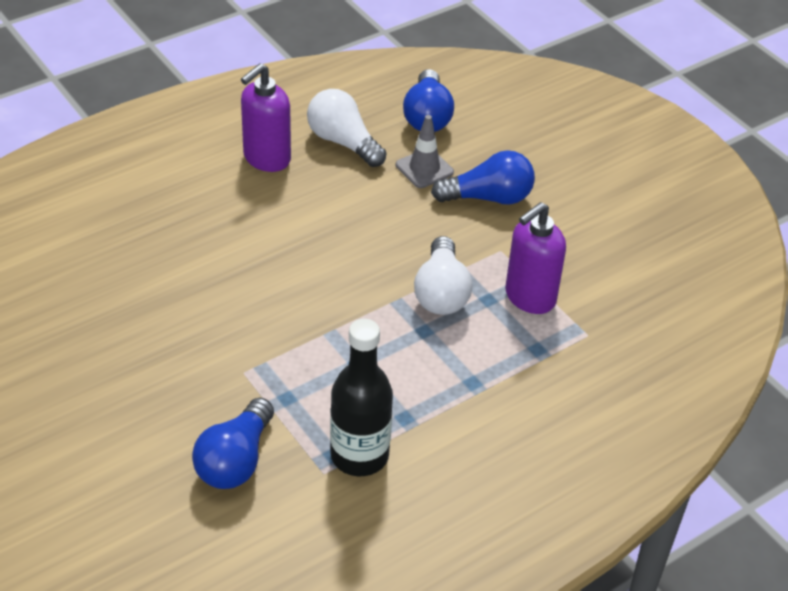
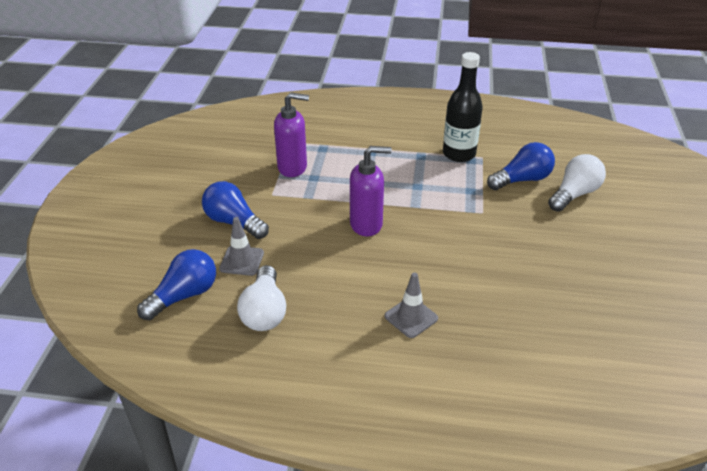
camera: 135 degrees left, 5 degrees down
purple soap dispenser [241,63,291,172] -> purple soap dispenser moved to [350,146,392,236]
white light bulb [414,236,472,315] -> white light bulb moved to [548,154,606,212]
none -> grey traffic cone [385,272,438,338]

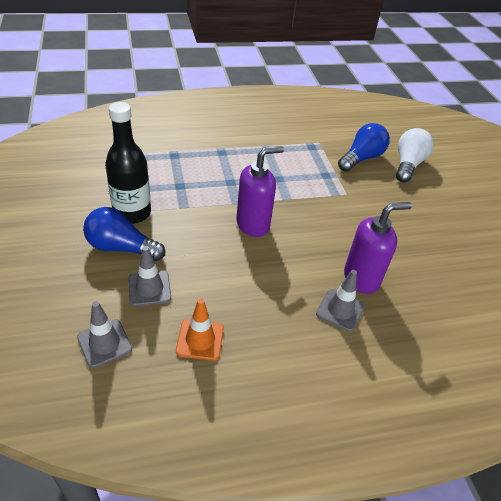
camera: 25 degrees left, 5 degrees up
blue light bulb [137,249,216,320] -> grey traffic cone [77,301,132,368]
white light bulb [237,265,286,331] -> orange traffic cone [176,298,224,361]
purple soap dispenser [274,92,309,177] -> purple soap dispenser moved to [344,202,412,294]
black bottle [443,52,483,162] -> black bottle moved to [105,102,151,224]

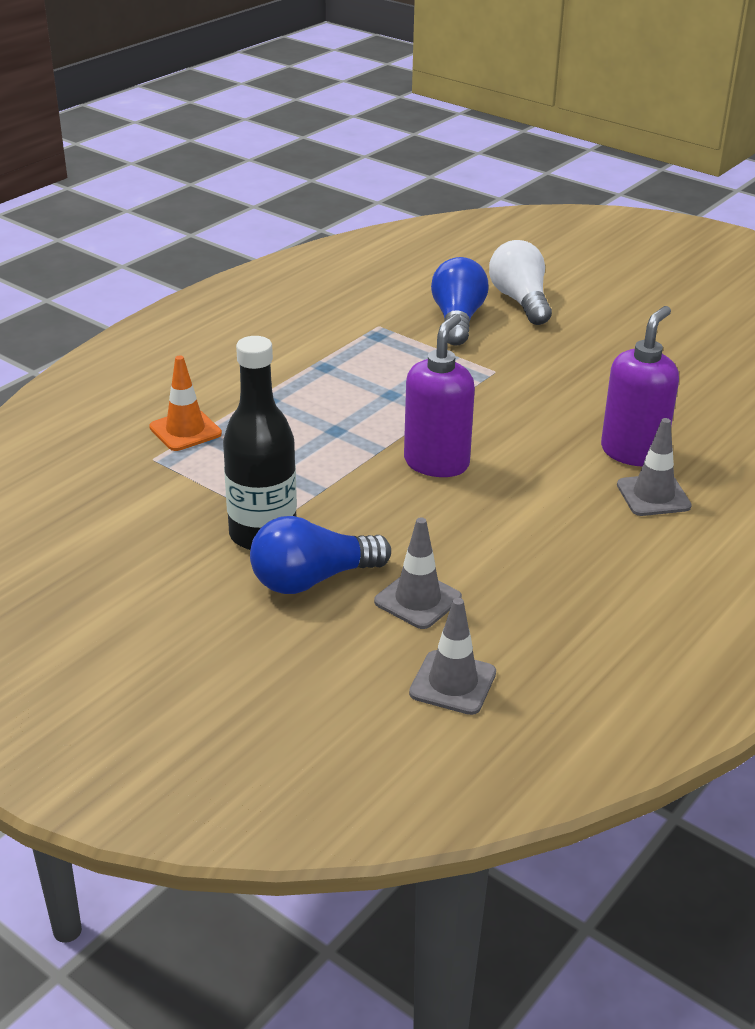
camera: 35 degrees left, 10 degrees down
orange traffic cone [176,298,224,361] -> orange traffic cone moved to [149,355,222,451]

